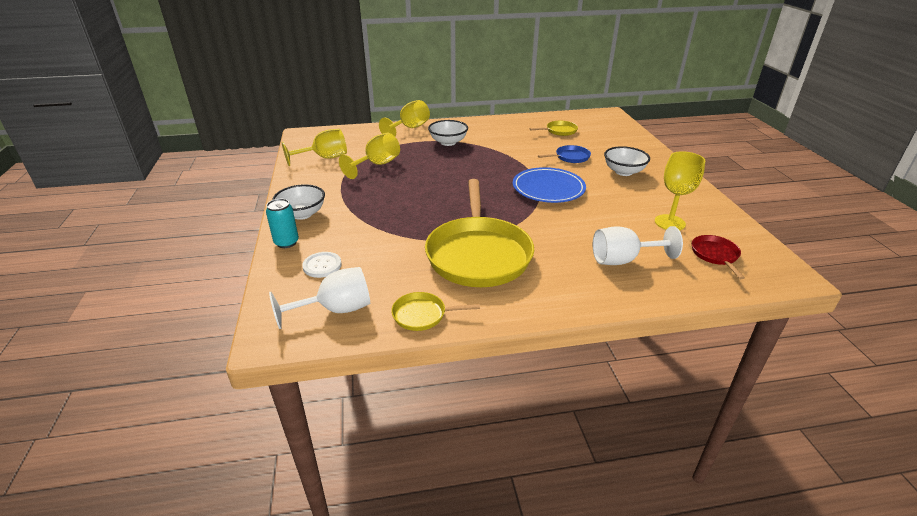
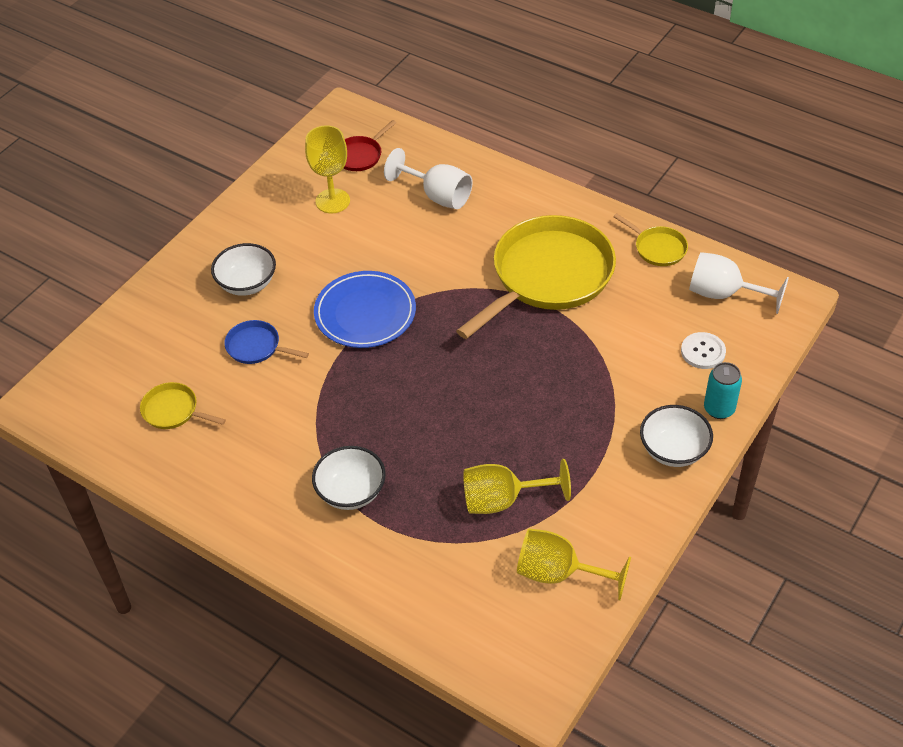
camera: 135 degrees left, 15 degrees up
yellow goblet [379,100,430,136] -> none

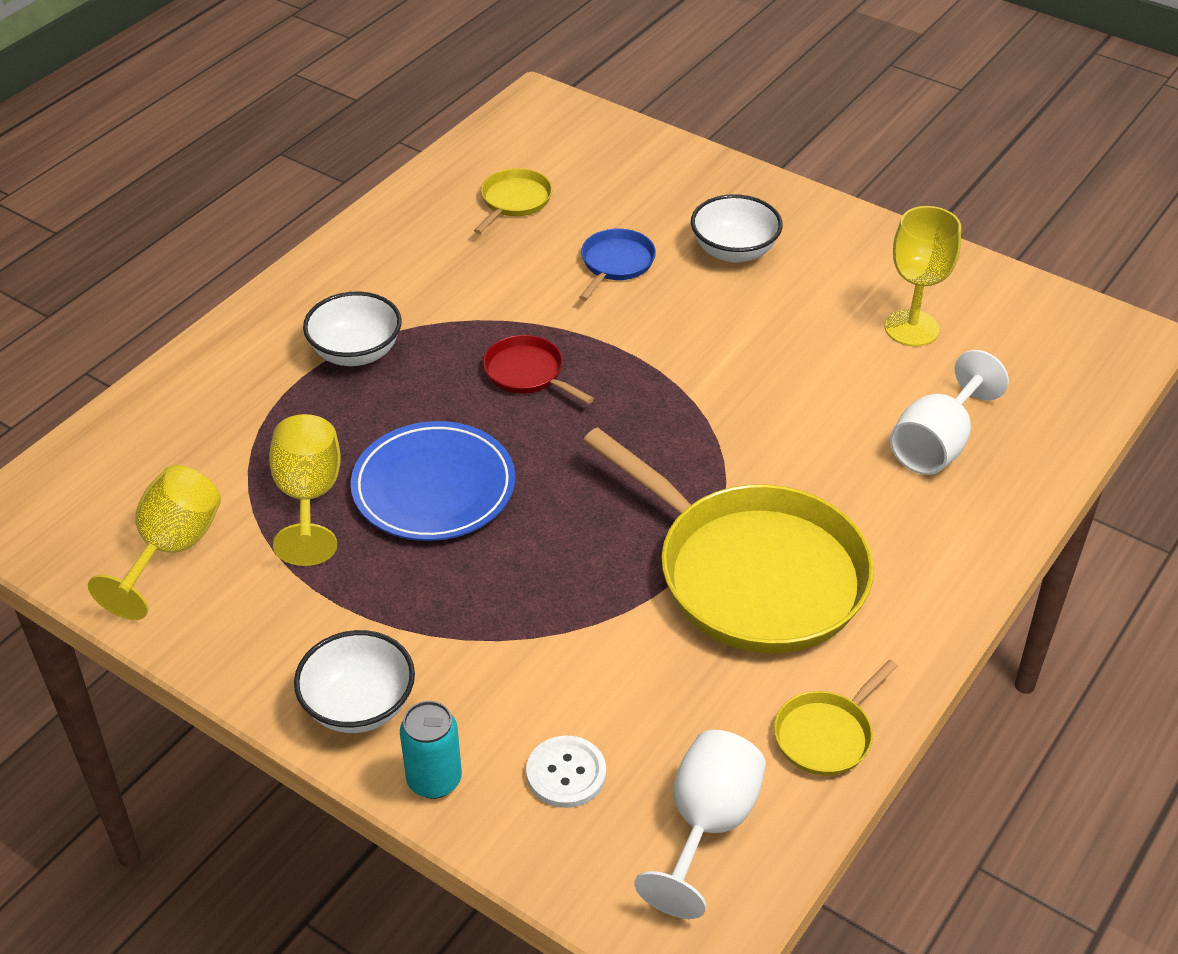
camera: 90 degrees right, 5 degrees down
blue plate [314,271,416,348] -> blue plate moved to [351,421,515,541]
red pan [344,120,396,171] -> red pan moved to [483,335,594,404]

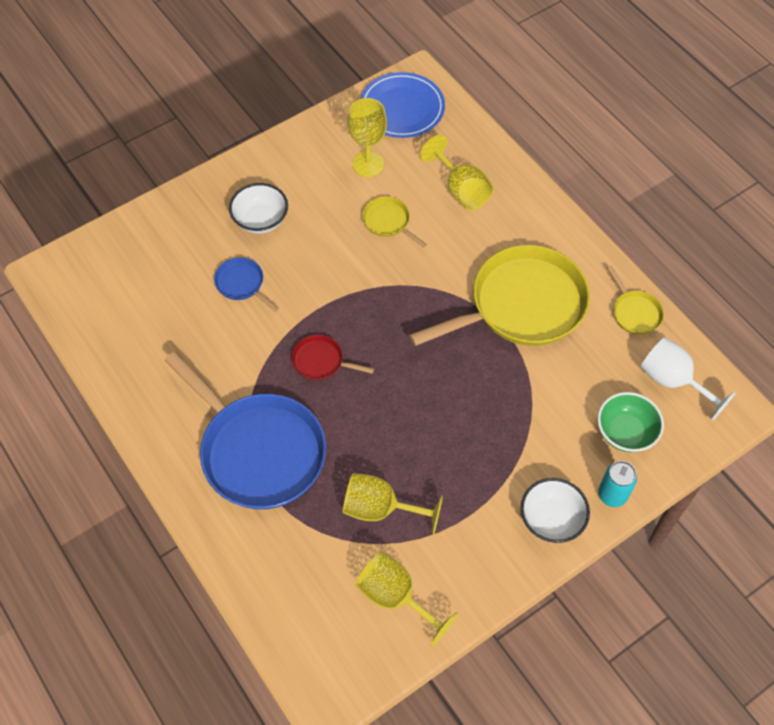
camera: 70 degrees left, 15 degrees up
white bowl [303,291,402,366] -> blue pan [164,352,326,509]
blue plate [351,421,515,541] -> blue plate moved to [360,72,445,138]
yellow pan [474,168,552,234] -> yellow pan moved to [362,196,427,248]
red pan [483,335,594,404] -> red pan turned 45 degrees clockwise [291,335,374,381]
white button [526,736,606,808] -> green bowl [597,392,664,452]
white goblet [890,350,1009,475] -> yellow goblet [420,135,494,211]

